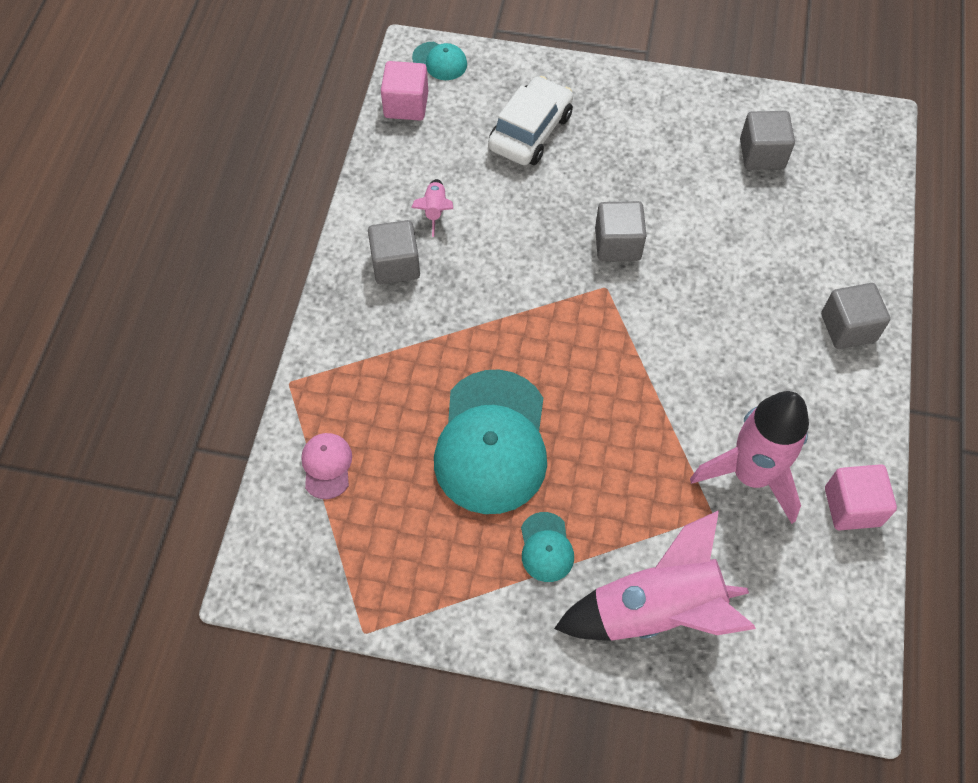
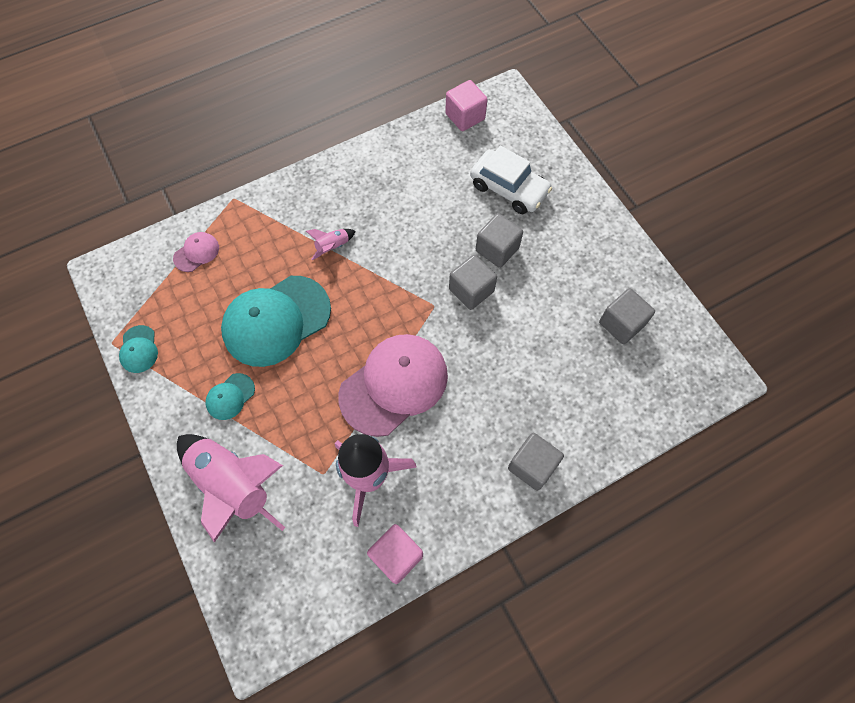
camera: 50 degrees right, 5 degrees up
grey cube [368,220,420,284] -> grey cube moved to [476,213,523,268]
pink rocket [411,179,453,237] -> pink rocket moved to [306,229,356,260]
turquoise cap [412,42,467,80] -> turquoise cap moved to [119,325,158,373]
white car [488,76,573,165] -> white car turned 45 degrees clockwise [470,145,552,214]
none -> pink cap [339,334,448,437]

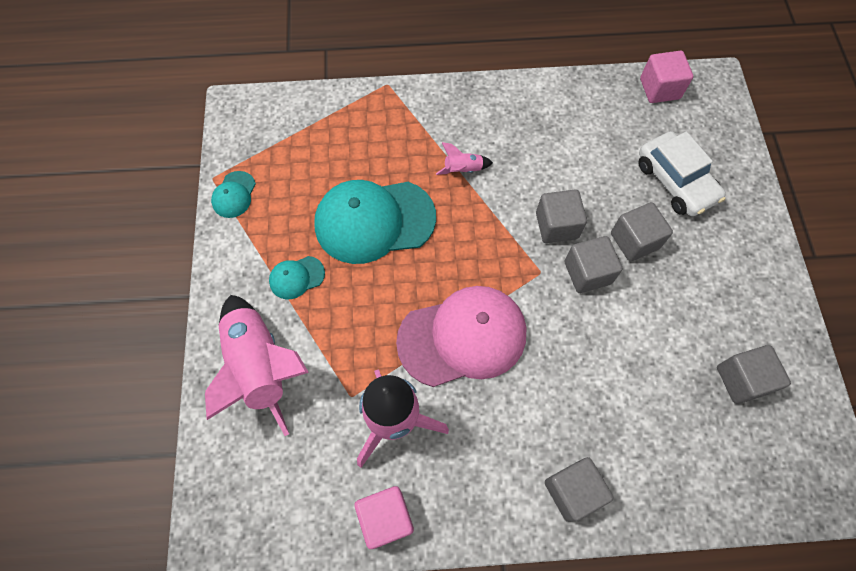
camera: 25 degrees right, 0 degrees up
pink cap [173,232,219,272] -> none
none -> grey cube [536,189,587,243]

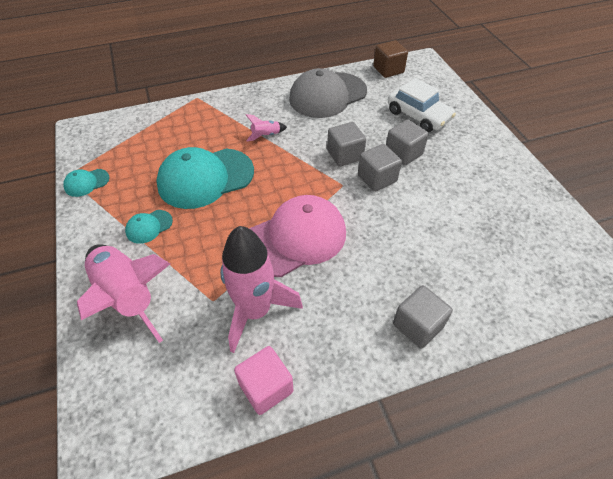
camera: 15 degrees left, 15 degrees down
turquoise cap [211,171,256,218] -> turquoise cap turned 60 degrees clockwise [63,169,110,197]
pink cube [640,51,693,103] -> brown cube [373,40,408,78]
grey cube [717,345,791,404] -> none
none -> grey cap [289,68,367,118]

